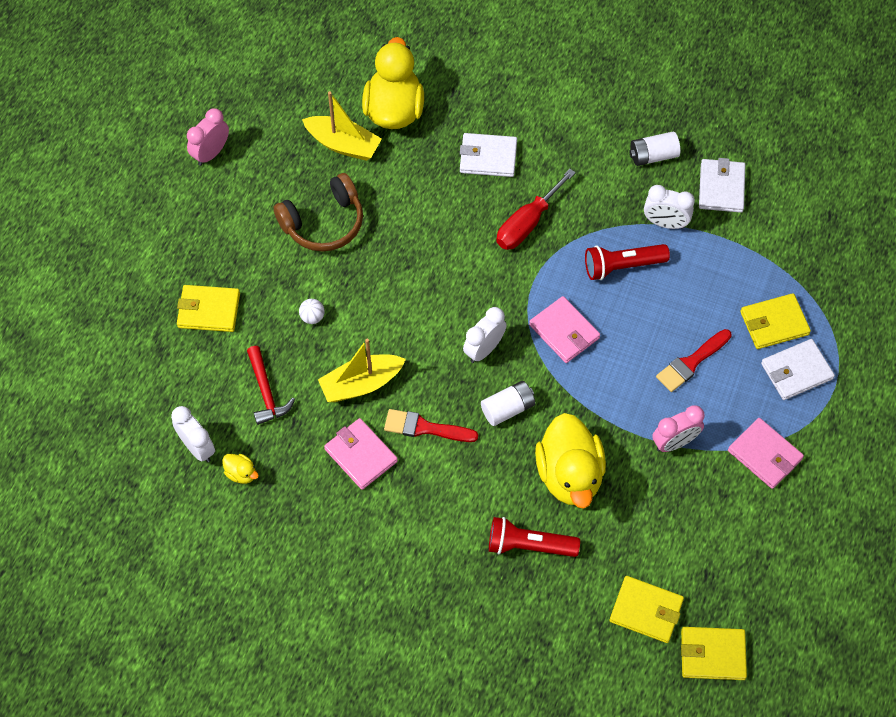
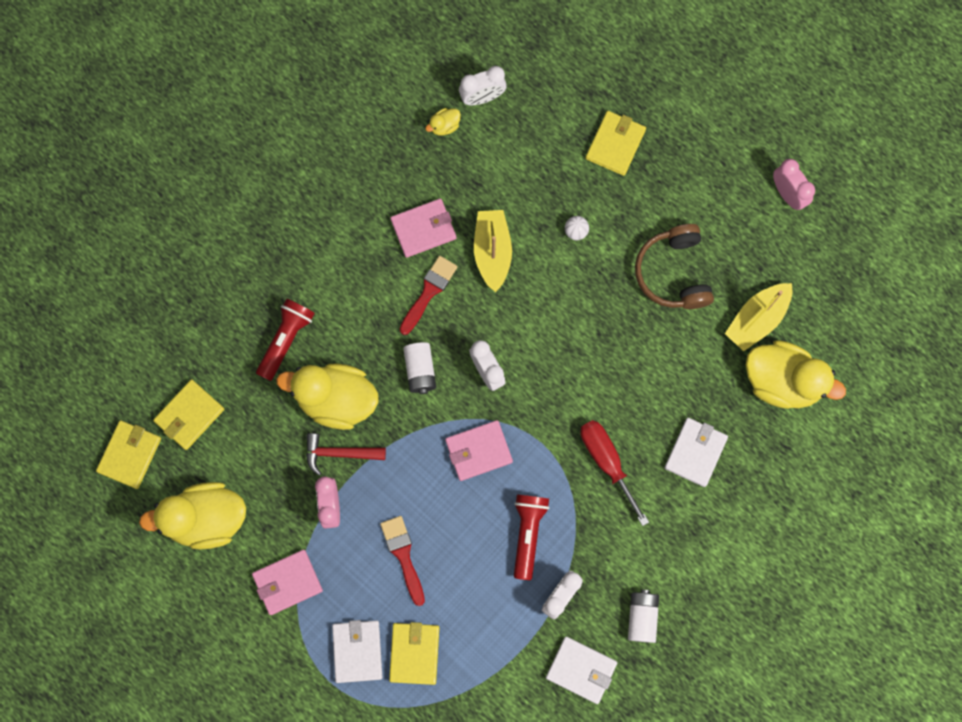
camera: 110 degrees right, 15 degrees up
red hammer [247,346,295,425] -> red hammer moved to [306,433,386,476]
none -> yellow duck [139,482,246,550]

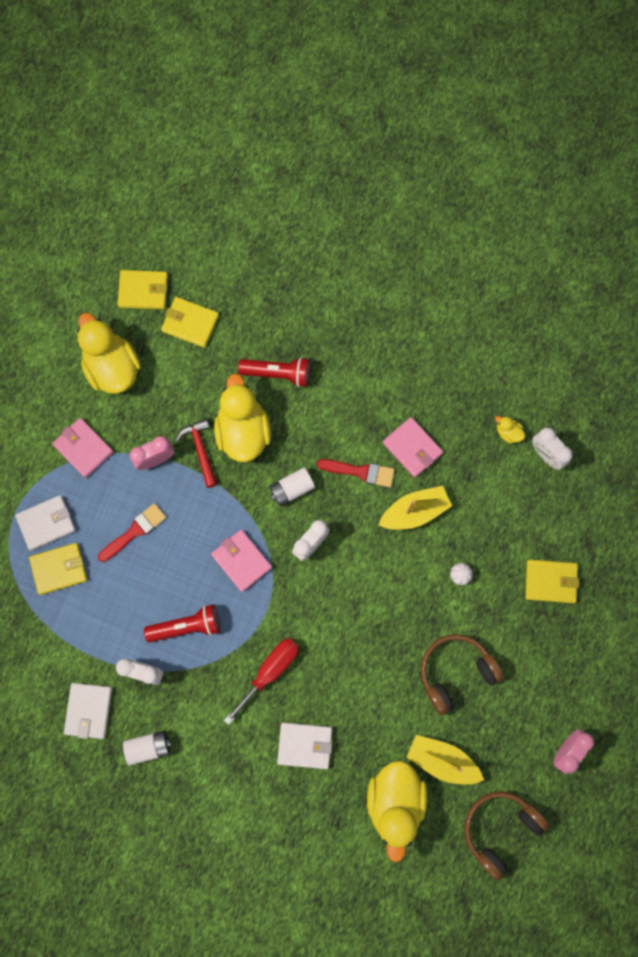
camera: 70 degrees right, 0 degrees up
none -> brown headphones [464,791,550,881]

